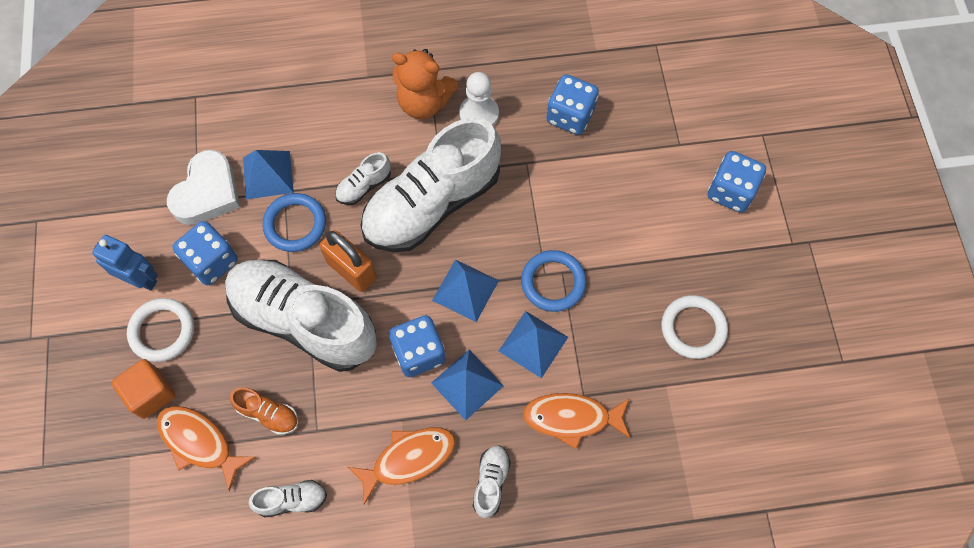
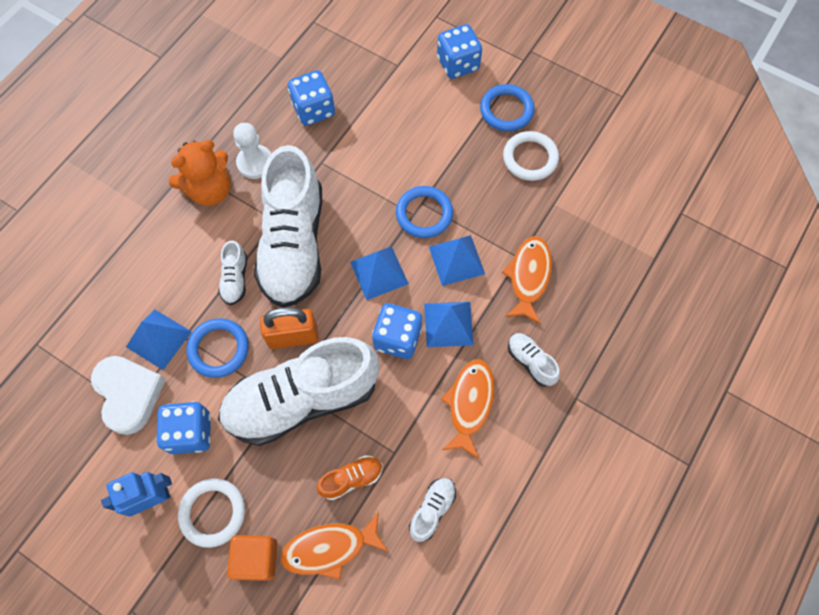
camera: 50 degrees left, 0 degrees up
orange fish [523,393,630,449] -> orange fish turned 150 degrees clockwise [502,236,552,324]
none -> blue ring [480,84,535,132]

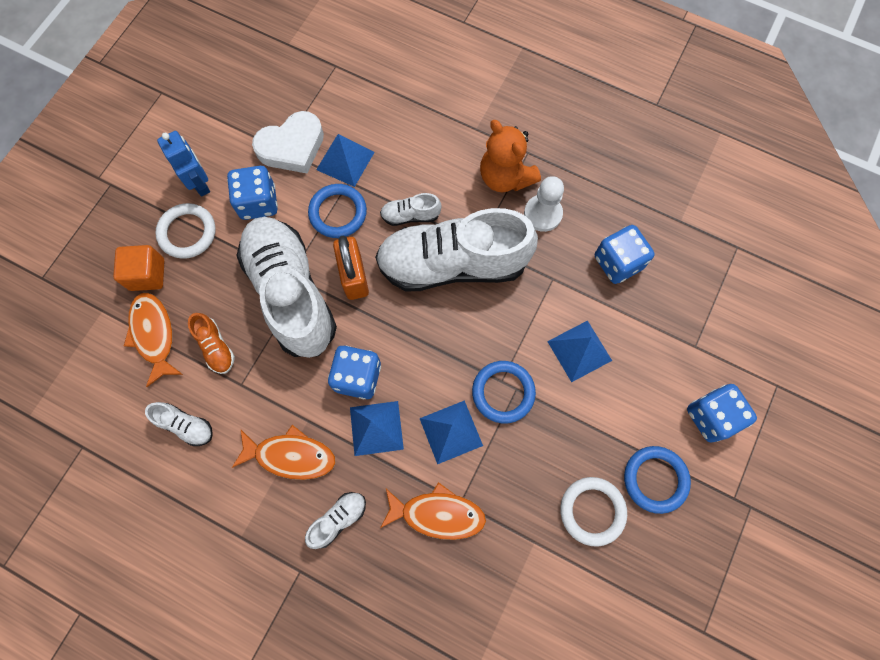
camera: 85 degrees right, 5 degrees up
blue pyramid [350,246,409,300] -> blue pyramid moved to [547,320,612,382]

